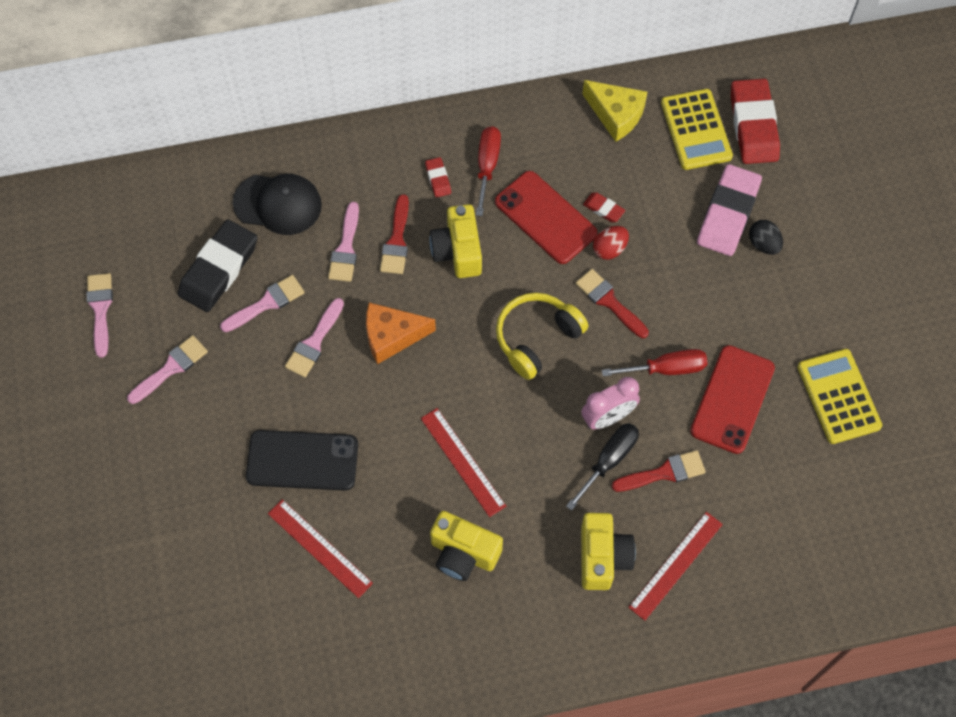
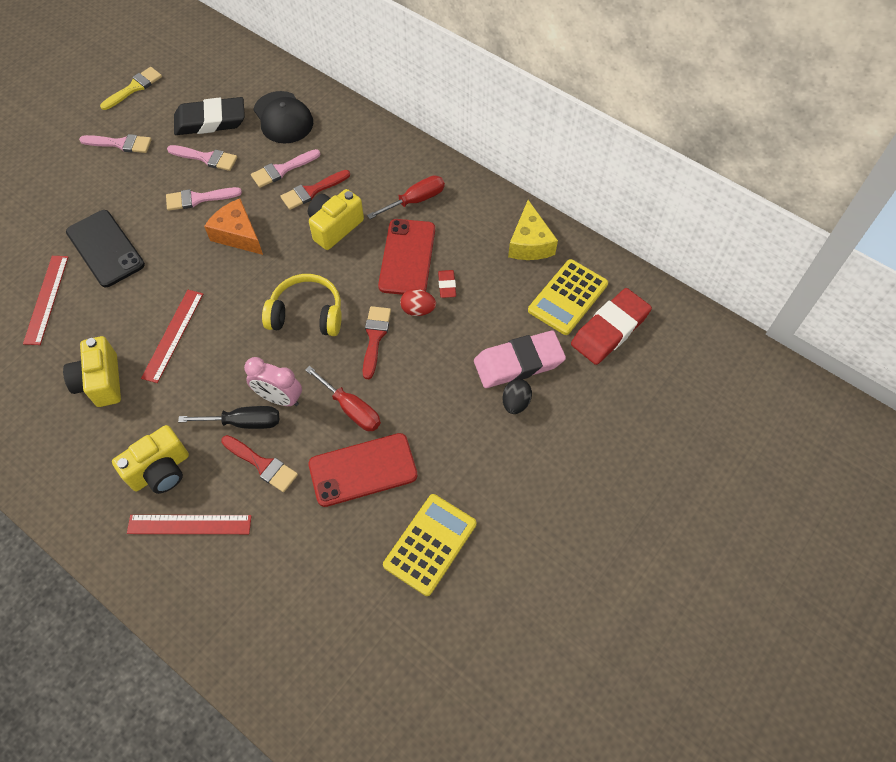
camera: 50 degrees right, 5 degrees down
pink brush [87,273,113,358] -> yellow brush [100,67,162,110]
red eraser [425,157,451,198] -> none

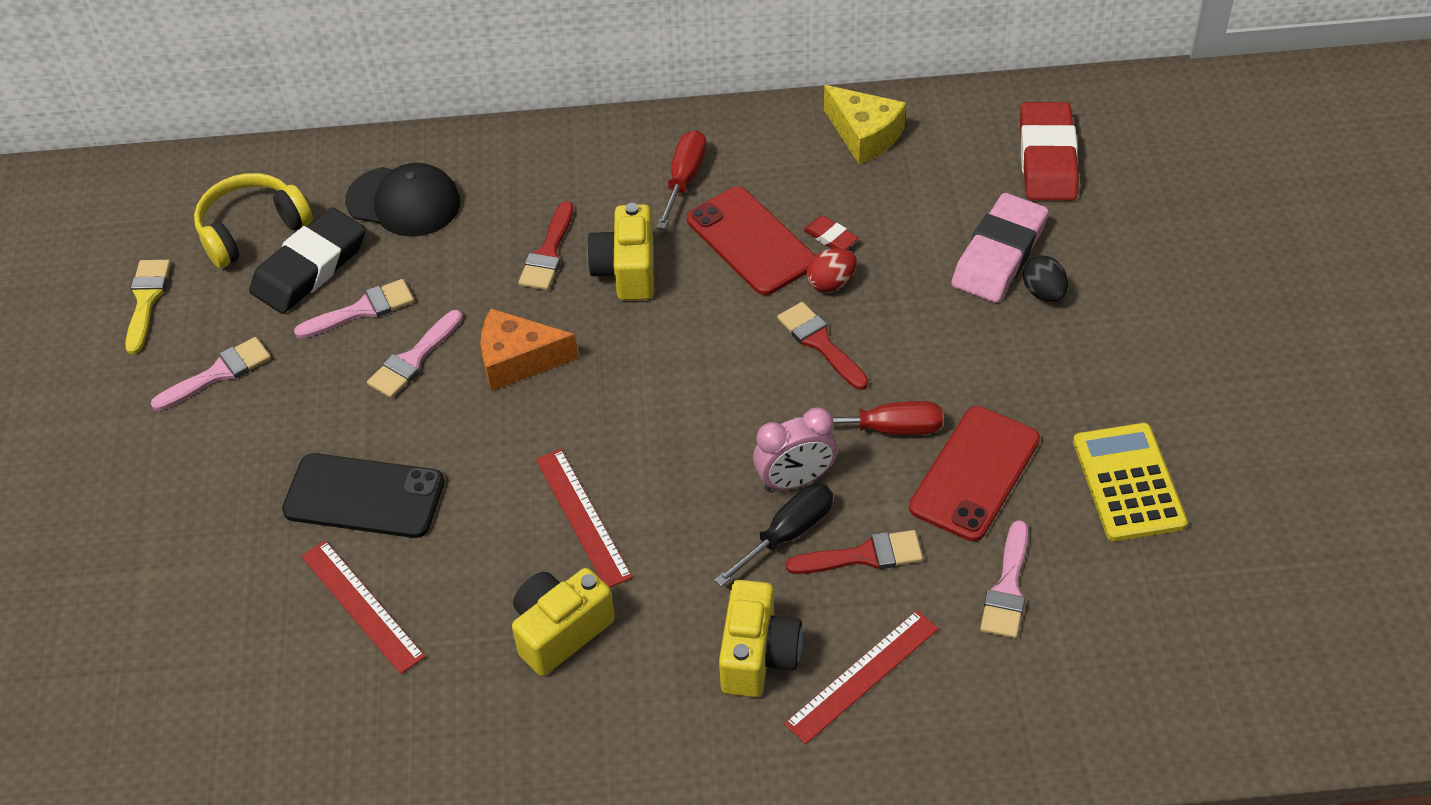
camera: 40 degrees left, 10 degrees down
yellow camera [63,336,121,407] -> yellow camera turned 105 degrees clockwise [512,568,615,676]
pink brush [251,149,320,188] -> pink brush moved to [980,520,1028,639]
yellow headphones [262,274,342,336] -> yellow headphones moved to [194,173,313,268]
yellow calculator [528,259,608,335] -> none

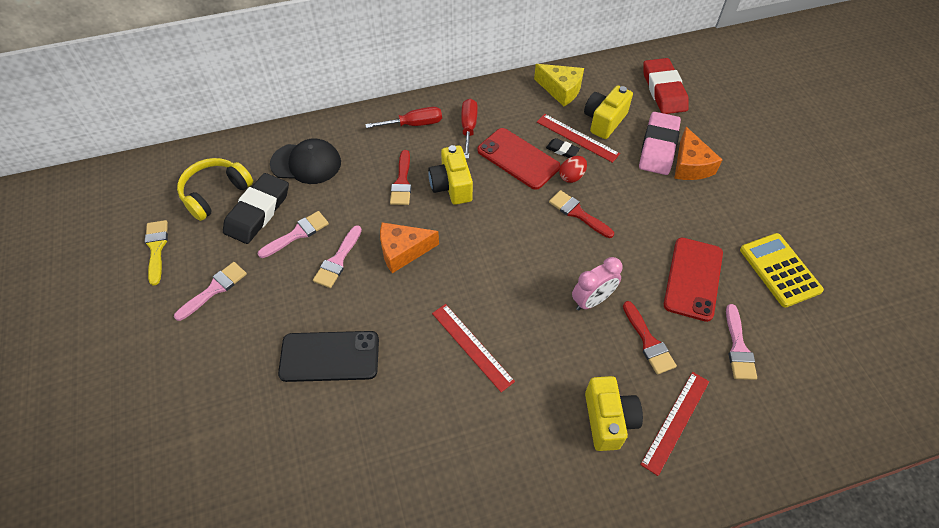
camera: 15 degrees left, 5 degrees up
red ruler [301,540,425,674] -> red ruler moved to [537,114,620,163]
yellow camera [512,568,615,676] -> yellow camera moved to [584,85,633,139]
black screwdriver [714,484,833,587] -> none
red brush [786,530,923,574] -> red brush turned 90 degrees clockwise [623,301,677,375]
red screwdriver [794,401,943,435] -> red screwdriver moved to [365,107,442,128]
red eraser [804,216,858,249] -> black eraser [546,138,580,158]
black egg [1023,256,1068,302] -> orange cheese [674,127,722,180]

